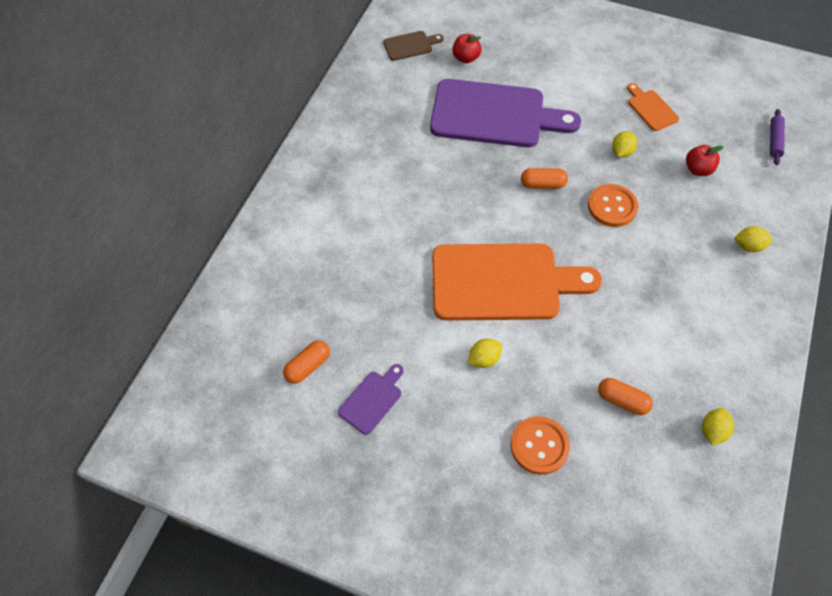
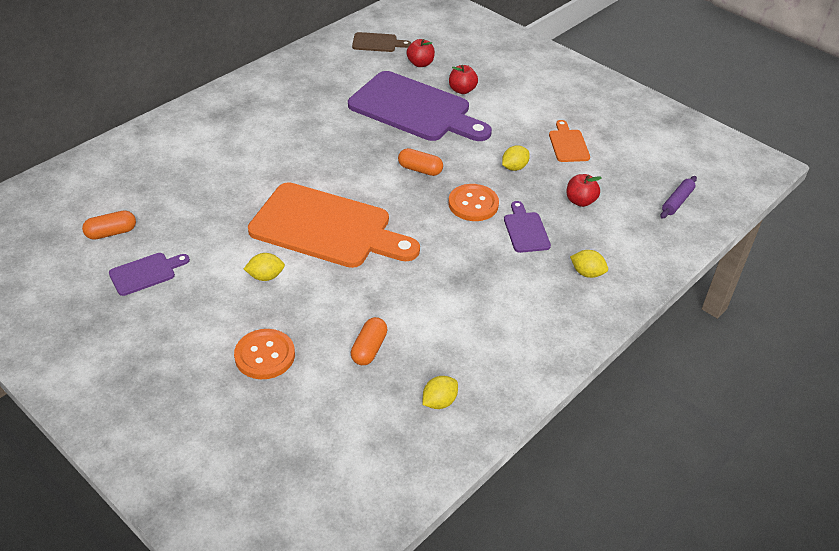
camera: 20 degrees right, 15 degrees down
orange capsule [598,378,653,415] -> orange capsule turned 60 degrees clockwise [351,317,387,365]
none -> red apple [449,65,478,94]
none -> purple cutting board [504,201,551,253]

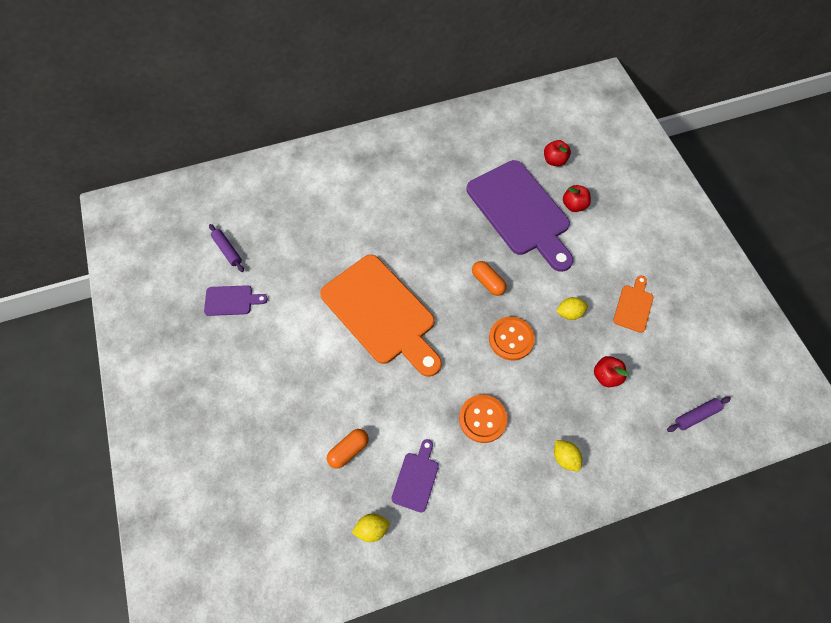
camera: 30 degrees right, 20 degrees up
orange capsule [82,210,136,240] -> purple rolling pin [209,224,244,272]
orange button [234,329,295,379] -> orange button moved to [459,395,508,443]
yellow lemon [244,253,285,281] -> none
brown cutting board [352,32,411,52] -> none
purple cutting board [504,201,551,253] -> purple cutting board moved to [391,439,439,513]

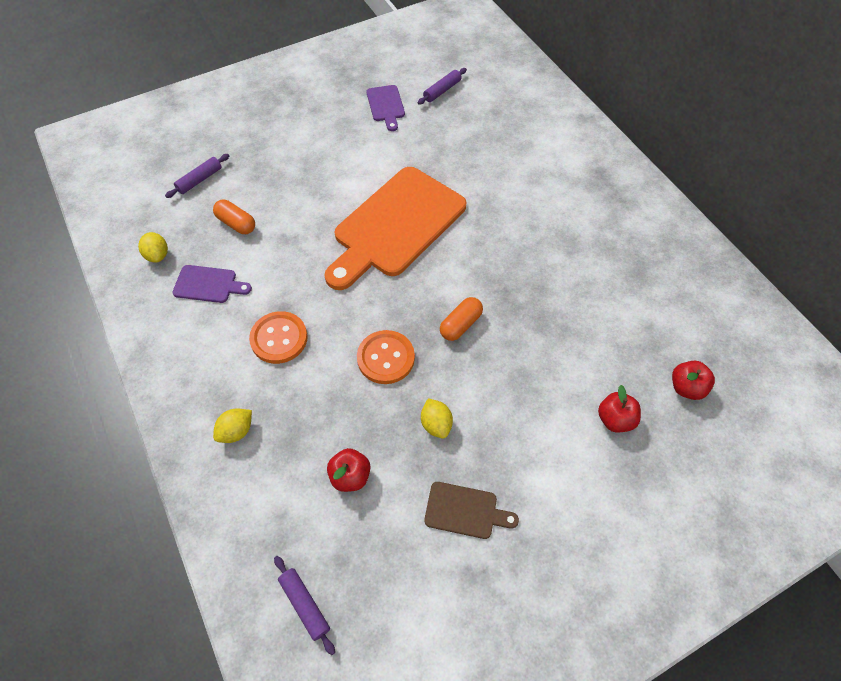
camera: 80 degrees right, 5 degrees down
purple cutting board [467,160,573,272] -> none
orange cutting board [613,276,654,333] -> brown cutting board [424,482,519,539]
none -> purple rolling pin [165,154,229,198]

